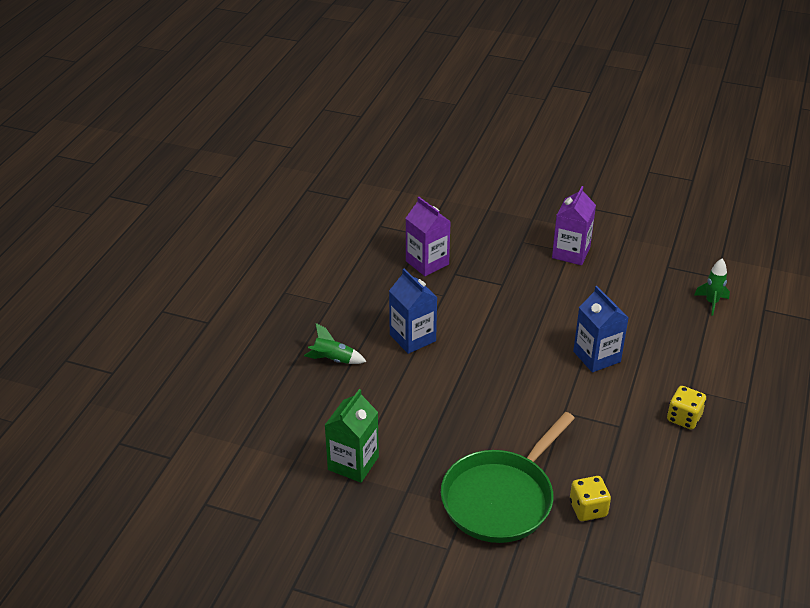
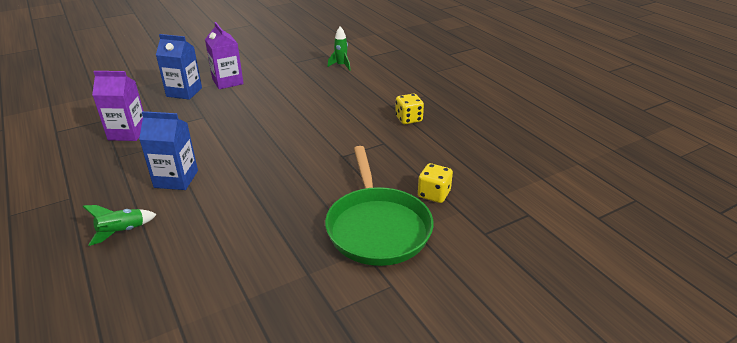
camera: 50 degrees left, 5 degrees down
green carton [325,389,379,483] -> none
blue carton [573,286,628,373] -> blue carton moved to [156,34,202,100]

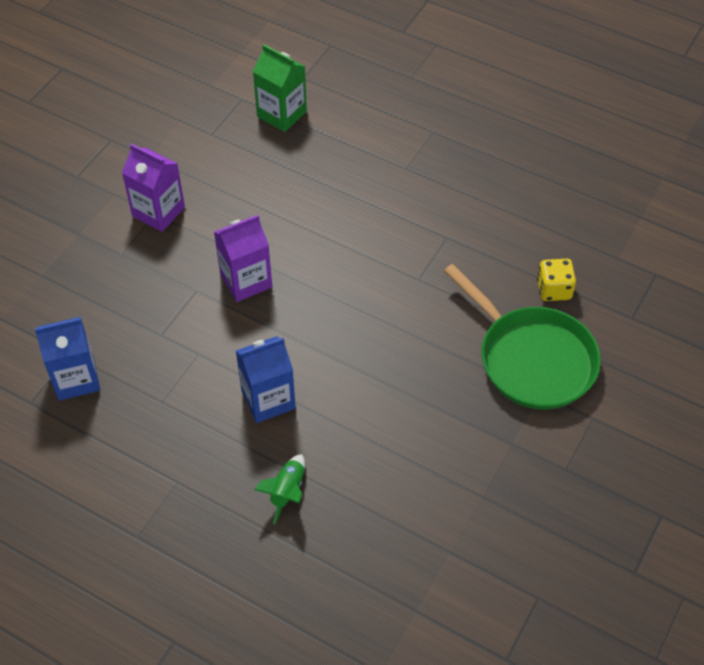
camera: 30 degrees left, 20 degrees up
purple carton [92,71,143,141] -> purple carton moved to [214,215,272,302]
blue carton [156,34,202,100] -> blue carton moved to [35,317,100,401]
green rocket [327,26,351,71] -> green carton [253,44,307,132]
yellow dice [395,94,424,124] -> none

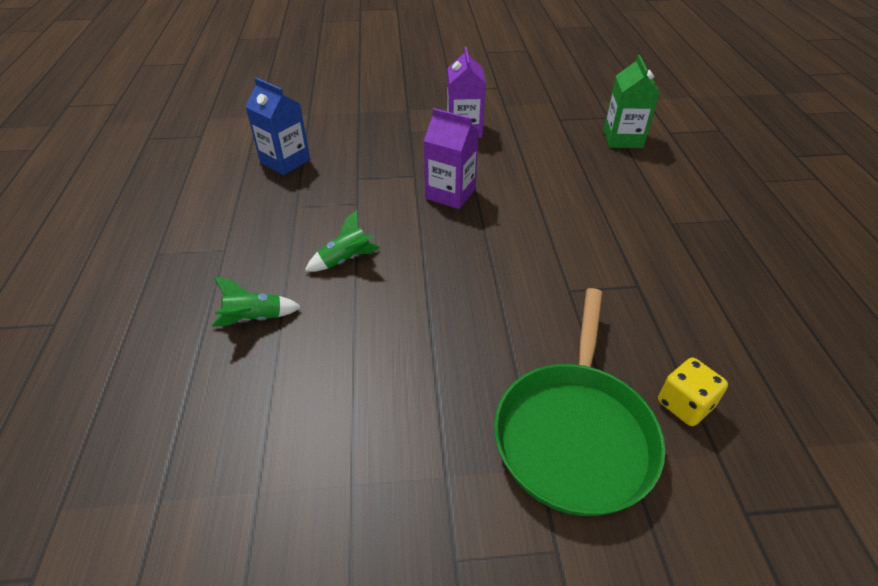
camera: 55 degrees right, 10 degrees down
blue carton [236,336,296,423] -> green rocket [305,210,380,272]

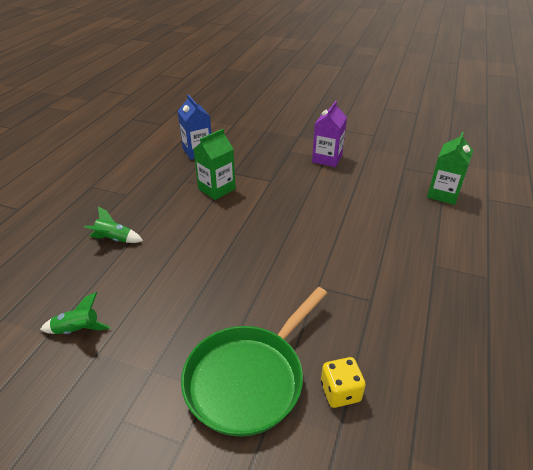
camera: 25 degrees right, 5 degrees down
green rocket [305,210,380,272] -> green rocket moved to [40,292,110,334]
purple carton [424,108,479,209] -> none
none -> green carton [194,129,236,200]

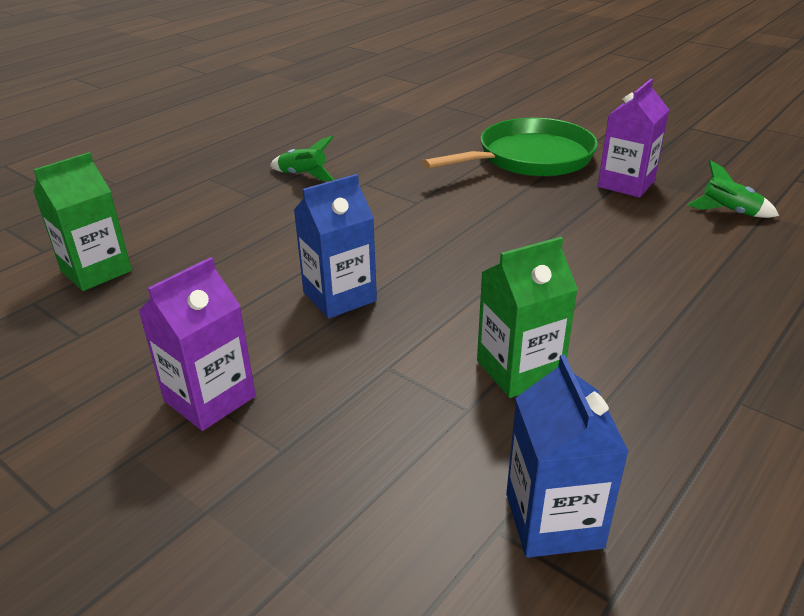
camera: 160 degrees left, 5 degrees down
green rocket [84,207,143,243] -> green rocket moved to [270,136,334,181]
yellow dice [321,357,366,408] -> none
none -> blue carton [294,174,377,319]
none -> purple carton [598,79,669,197]

